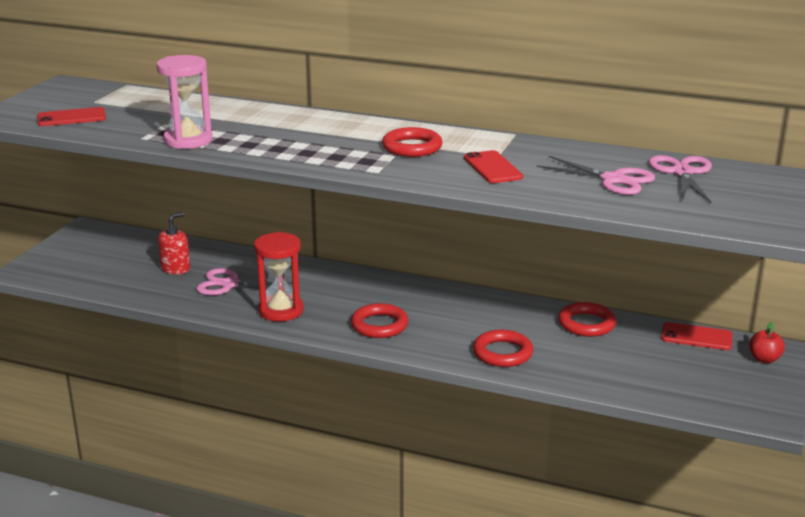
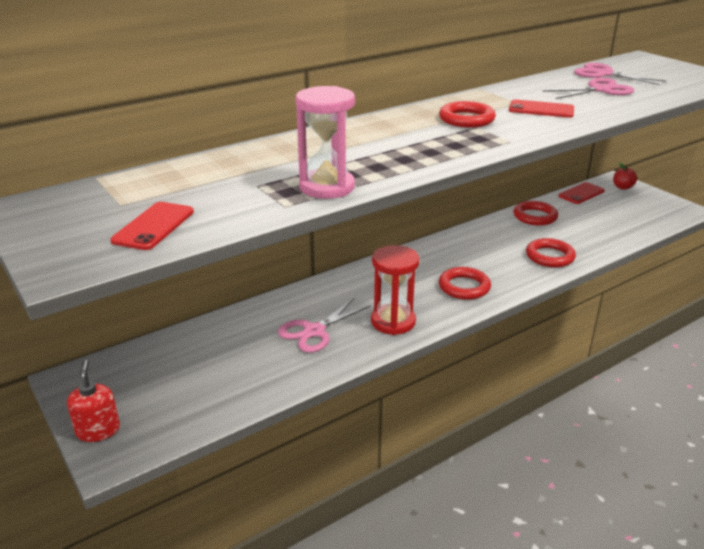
camera: 55 degrees left, 5 degrees up
red soap dispenser [158,212,190,274] -> red soap dispenser moved to [67,360,120,442]

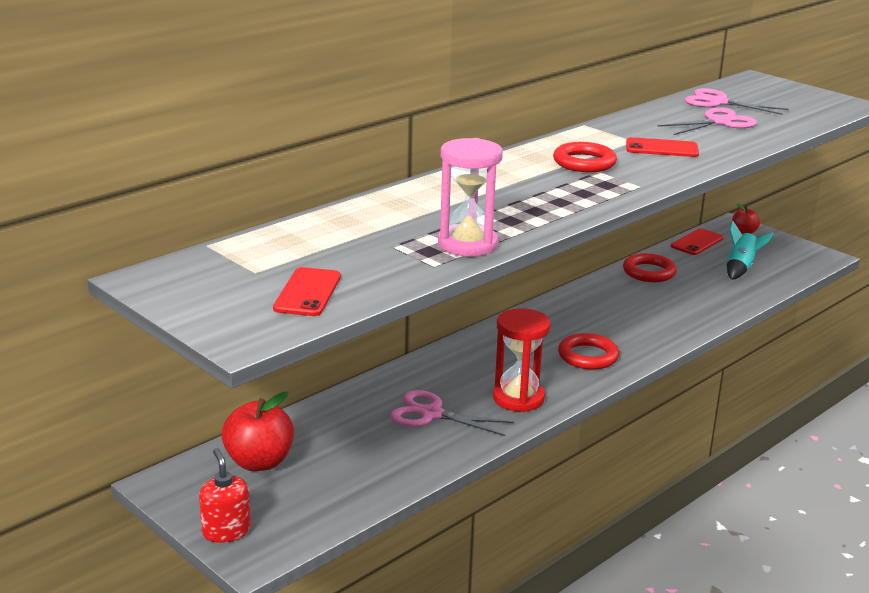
camera: 10 degrees left, 5 degrees down
pink scissors [278,298,371,353] -> pink scissors turned 75 degrees clockwise [390,390,514,436]
red ring [526,238,576,267] -> none
none -> red apple [221,391,294,471]
none -> turquoise rocket [727,221,774,280]

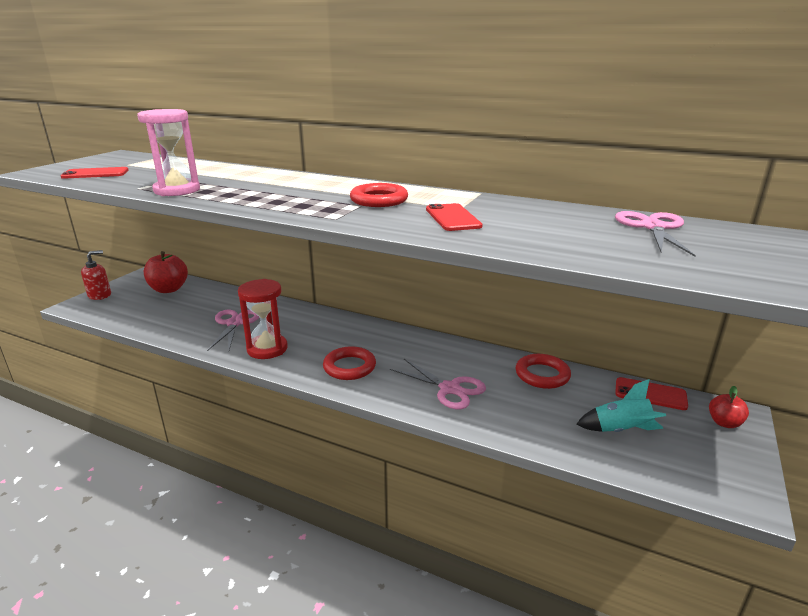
camera: 70 degrees right, 0 degrees up
pink scissors [658,107,757,135] -> pink scissors moved to [390,359,486,409]

